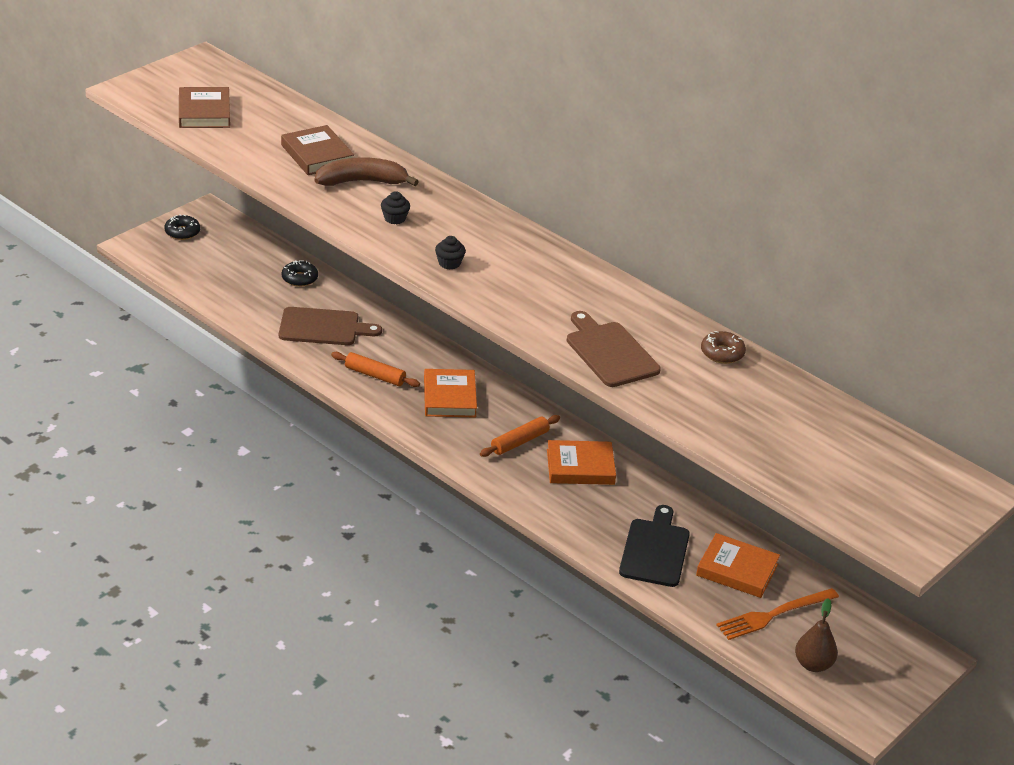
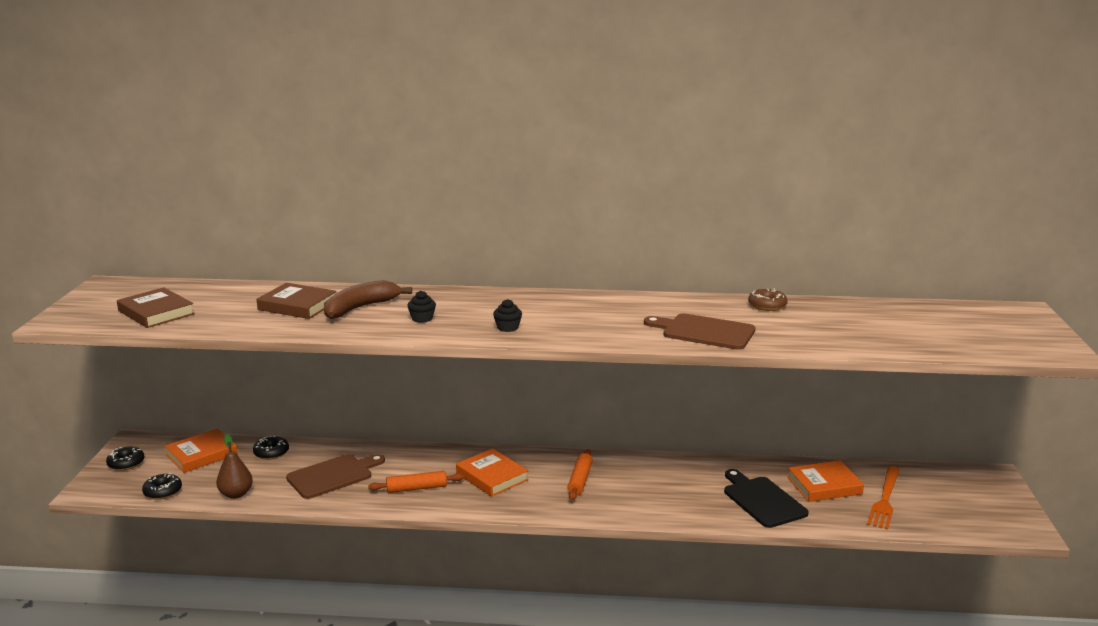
camera: 35 degrees left, 15 degrees down
orange book [547,440,616,485] -> orange book moved to [164,428,238,473]
brown pear [795,598,838,672] -> brown pear moved to [216,434,253,499]
none -> black donut [142,473,182,500]

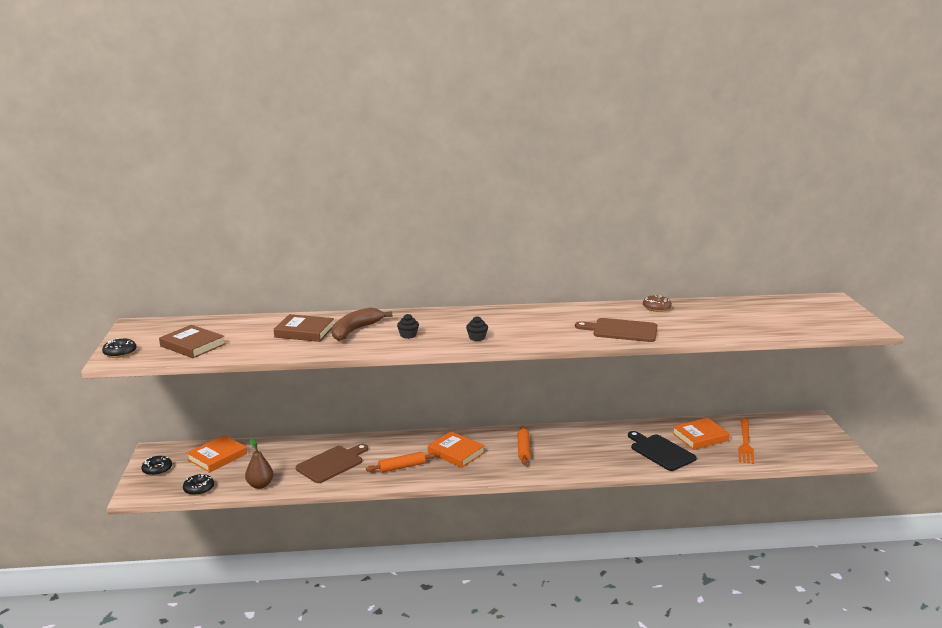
camera: 10 degrees left, 0 degrees up
black donut [253,436,289,460] -> black donut moved to [102,338,137,358]

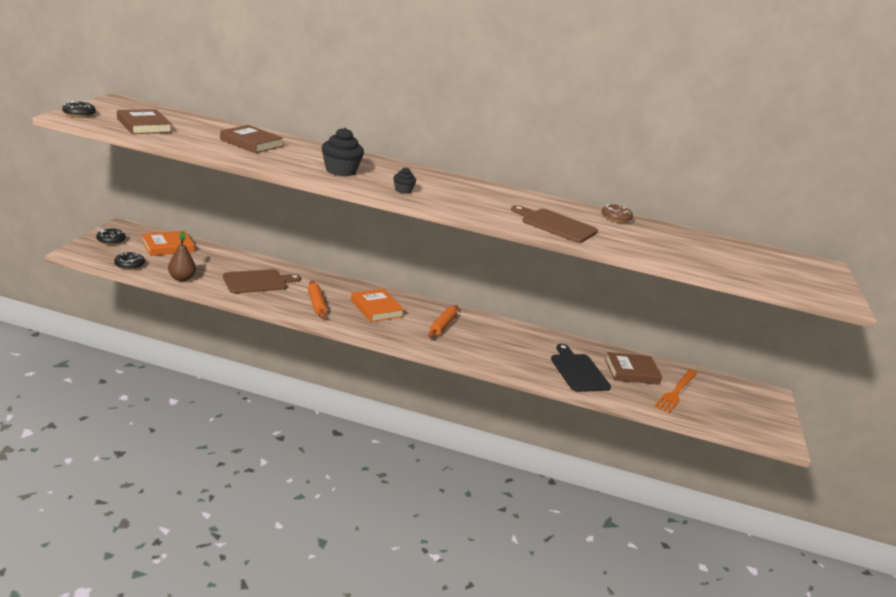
camera: 15 degrees right, 5 degrees up
brown banana [332,307,392,341] -> none
orange rolling pin [366,452,437,473] -> orange rolling pin turned 75 degrees clockwise [308,281,327,319]
black cupcake [397,314,419,339] -> black cupcake [322,128,364,176], size x1.87
orange book [672,418,730,450] -> brown book [605,352,662,385]

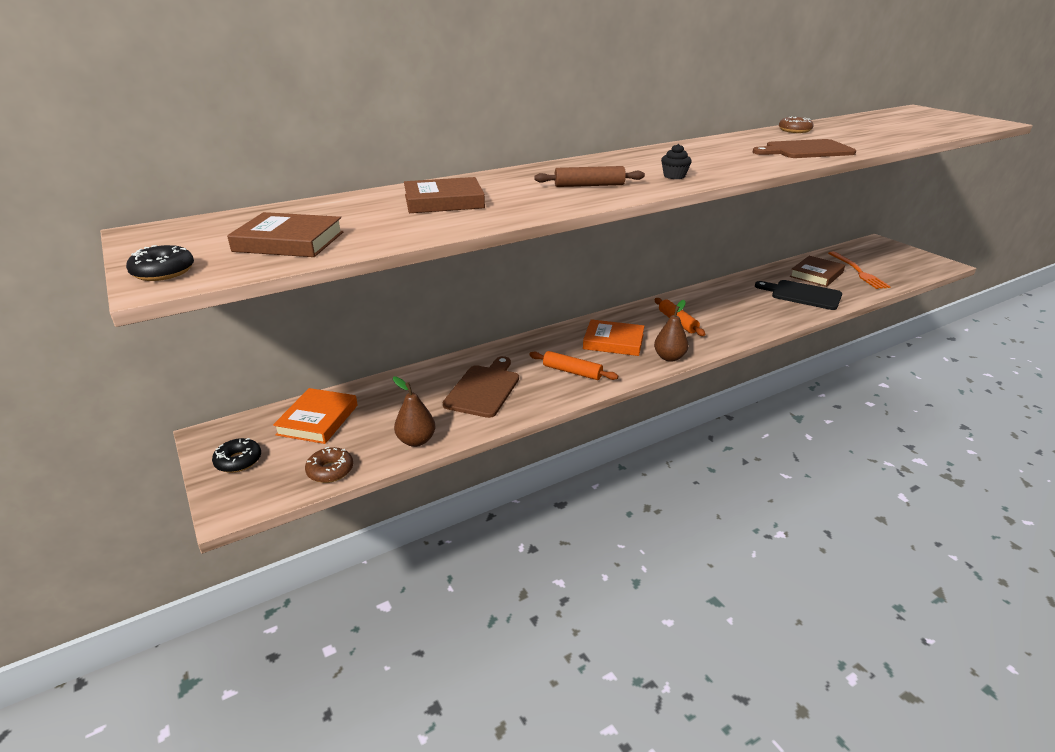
camera: 40 degrees left, 5 degrees up
black donut [114,252,145,270] -> brown donut [305,447,353,483]
black cupcake [322,128,364,176] -> brown rolling pin [534,166,645,187]
none -> brown pear [654,300,688,362]

